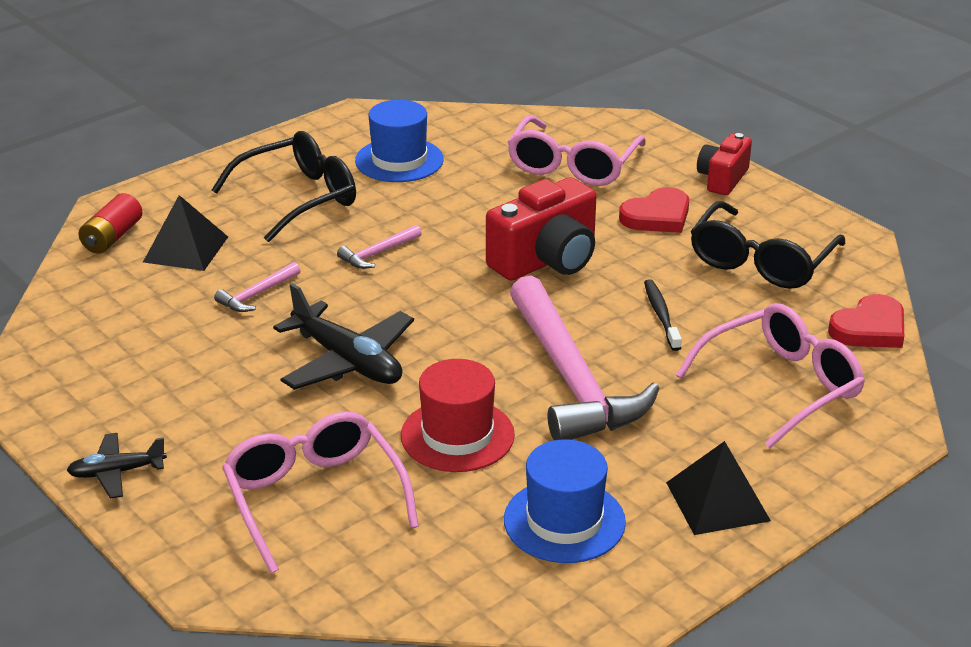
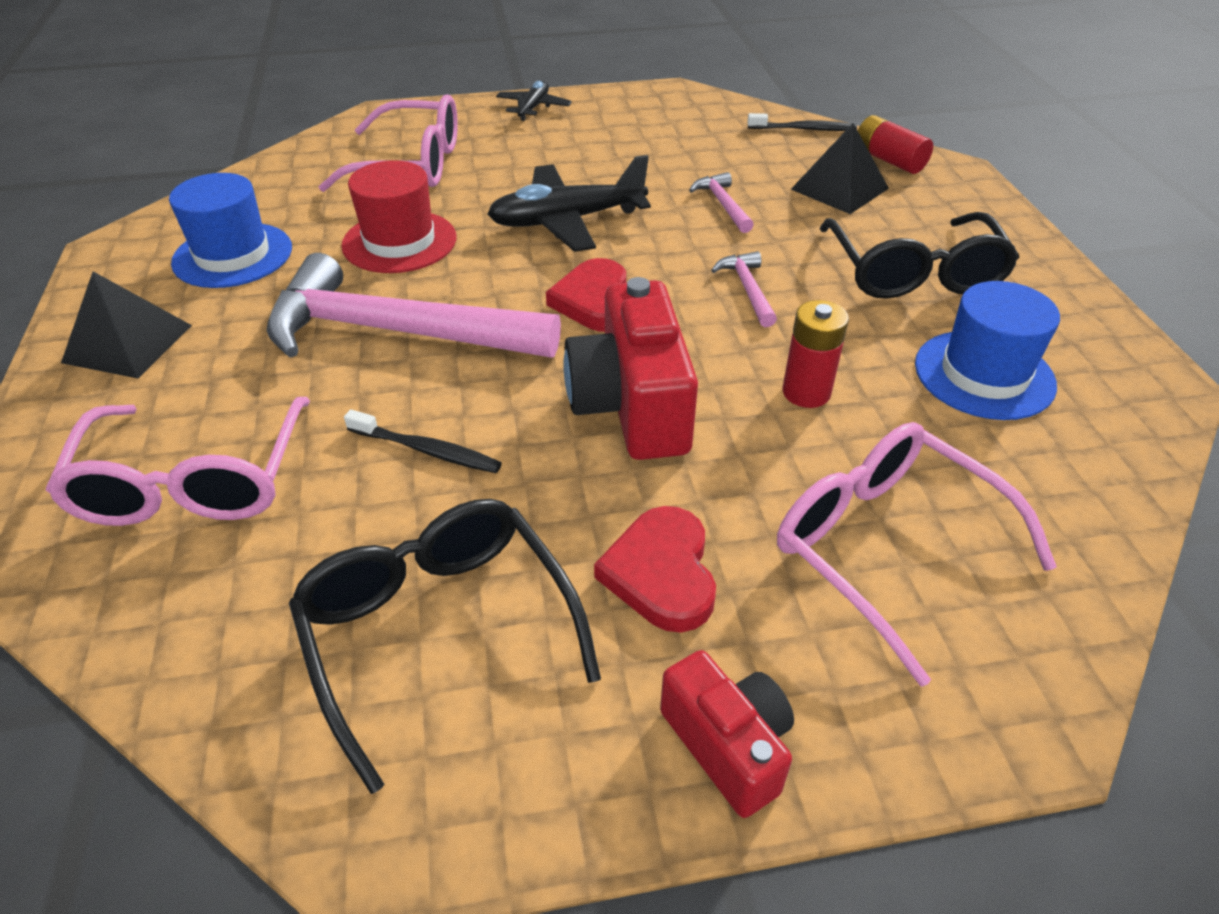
camera: 120 degrees right, 10 degrees up
red heart [828,294,904,348] -> red heart moved to [546,258,626,332]
none -> black toothbrush [747,113,857,131]
none -> red battery [782,300,849,408]

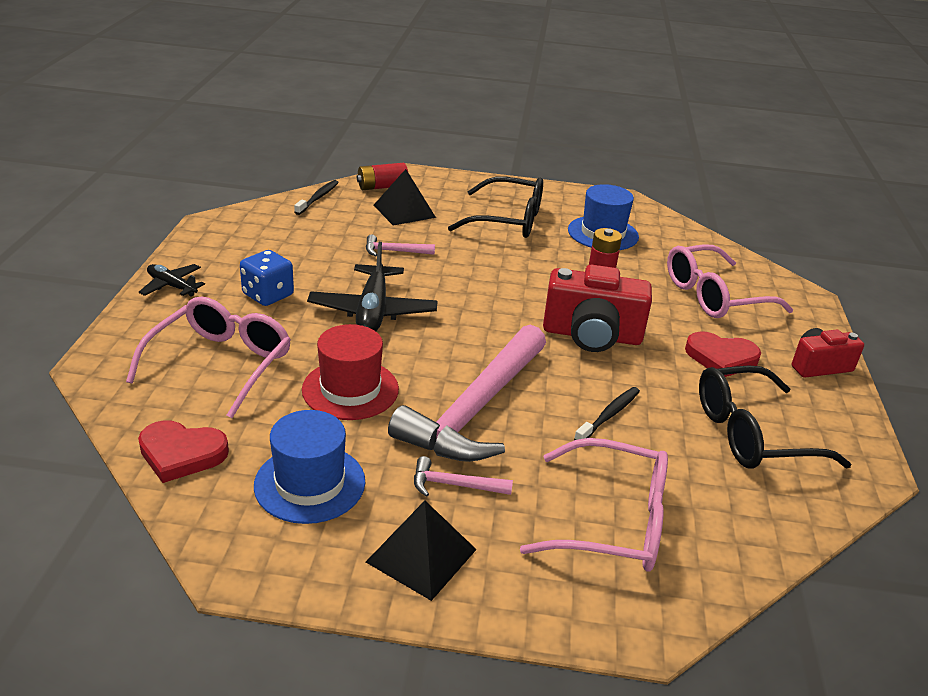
camera: 75 degrees left, 10 degrees down
red heart [546,258,626,332] -> red heart moved to [138,420,229,483]
pink hammer [711,251,777,327] -> pink hammer moved to [414,456,513,497]
none -> blue dice [240,250,294,306]

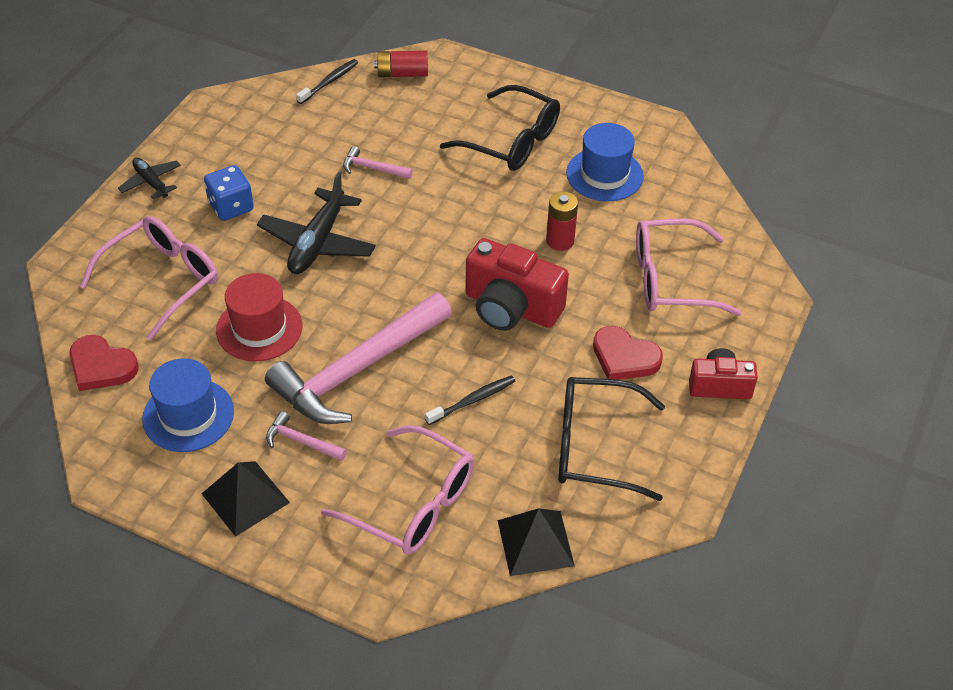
camera: 20 degrees right, 15 degrees up
black pyramid [374,169,436,226] -> black pyramid moved to [498,508,575,576]

